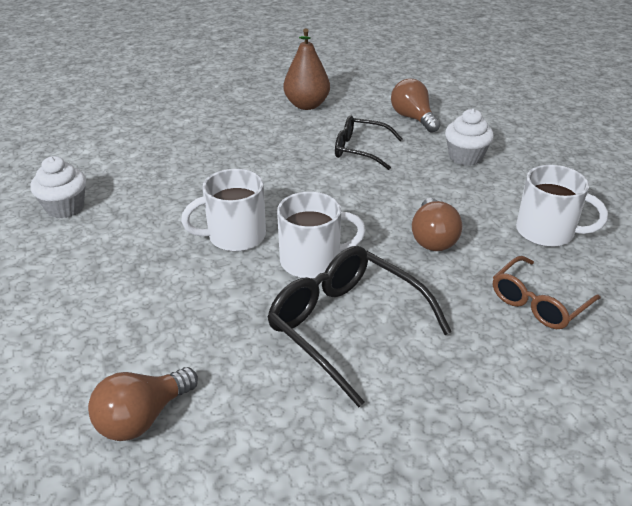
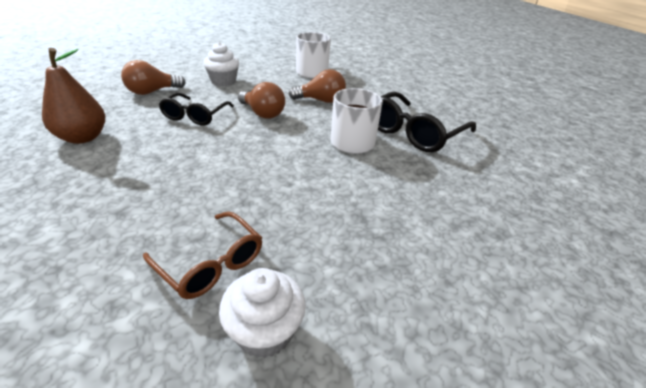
camera: 95 degrees left, 0 degrees up
brown light bulb [88,367,198,441] -> brown light bulb moved to [238,82,285,119]
white mug [181,169,266,252] -> none
brown glasses [493,256,601,329] -> brown glasses moved to [143,211,262,299]

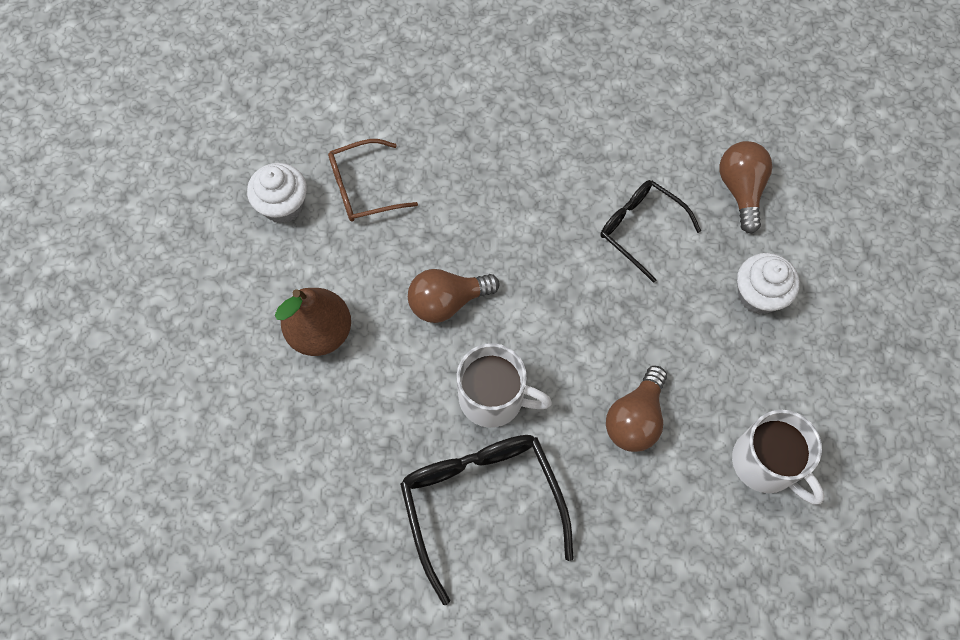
camera: 120 degrees right, 30 degrees up
brown pear [42,48,105,144] -> brown pear moved to [275,288,351,356]
brown light bulb [238,82,285,119] -> brown light bulb moved to [408,269,500,323]

